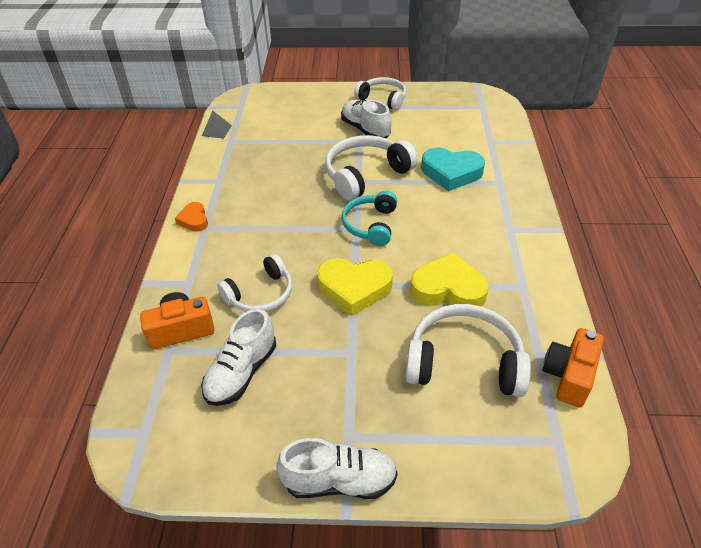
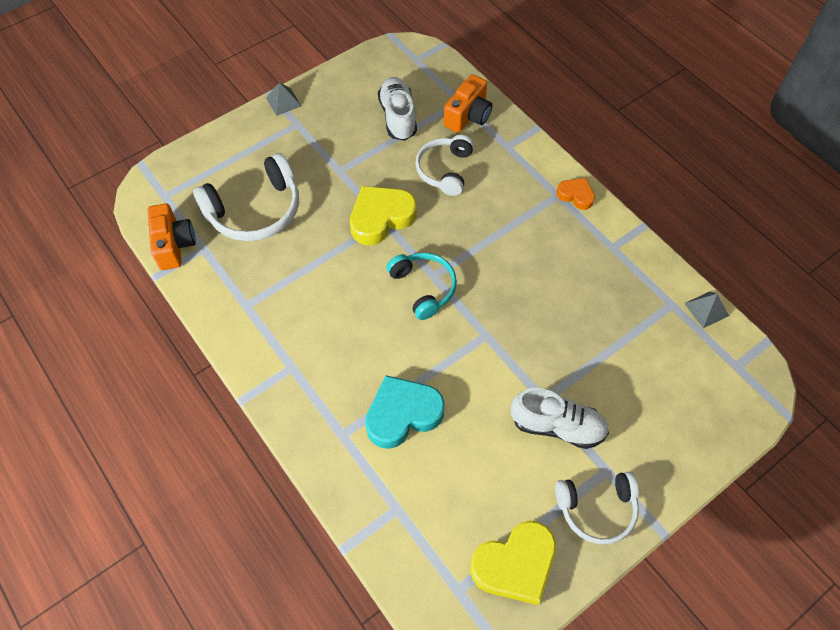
camera: 140 degrees right, 15 degrees up
white shoe [276,438,398,499] -> grey pyramid [266,82,301,116]
white headphones [325,135,418,201] -> none
yellow heart [410,253,489,307] -> yellow heart moved to [470,521,556,605]

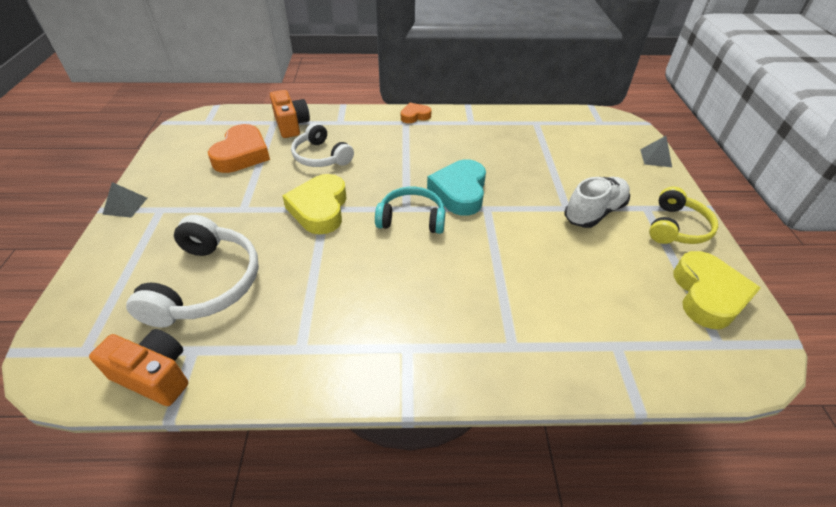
camera: 55 degrees left, 15 degrees down
turquoise heart [365,375,445,449] -> turquoise heart moved to [427,159,486,216]
white shoe [378,77,417,141] -> orange heart [208,124,270,173]
white headphones [555,472,639,544] -> yellow headphones [649,187,718,244]
grey pyramid [684,291,729,328] -> grey pyramid moved to [640,136,672,167]

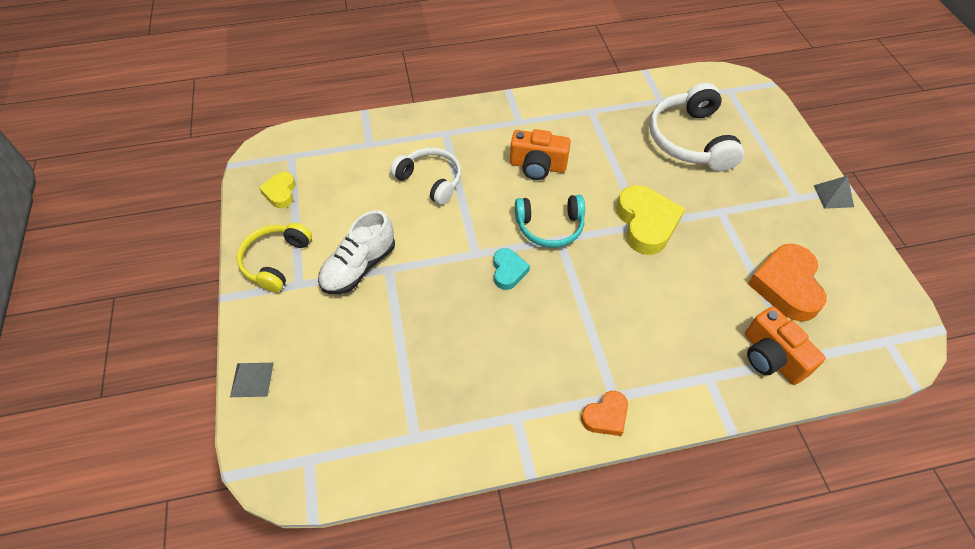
camera: 170 degrees right, 10 degrees up
orange camera [89,329,188,406] -> orange camera moved to [510,129,571,180]
white headphones [291,123,354,167] -> white headphones moved to [390,148,461,205]
turquoise heart [427,159,486,216] -> turquoise heart [493,248,530,290], size x0.55
yellow heart [674,251,761,329] -> yellow heart [259,172,296,208], size x0.55

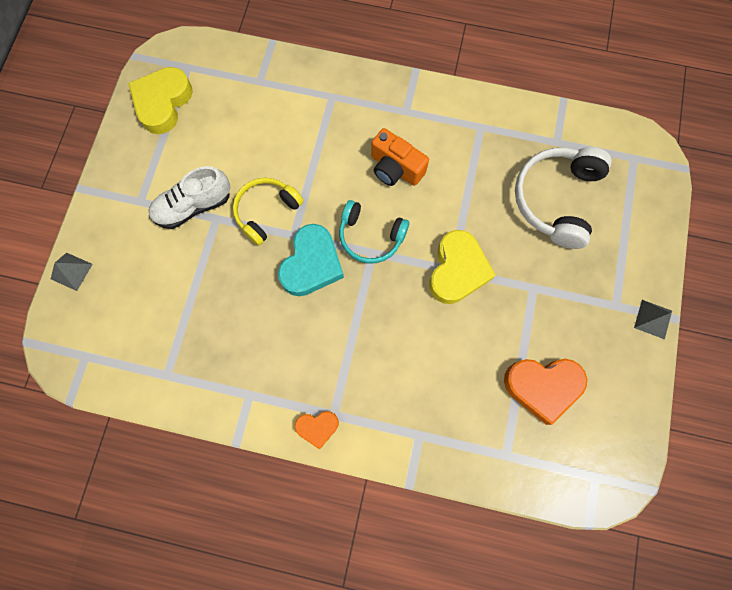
camera: 25 degrees right, 20 degrees up
yellow headphones [237,223,312,293] -> yellow headphones moved to [233,178,304,246]
yellow heart [259,172,296,208] -> yellow heart [128,67,193,134], size x1.81
white headphones [390,148,461,205] -> none
turquoise heart [493,248,530,290] -> turquoise heart [278,224,344,296], size x1.81
orange camera [745,306,826,385] -> none
orange heart [748,244,827,322] -> orange heart turned 120 degrees counterclockwise [504,359,587,425]

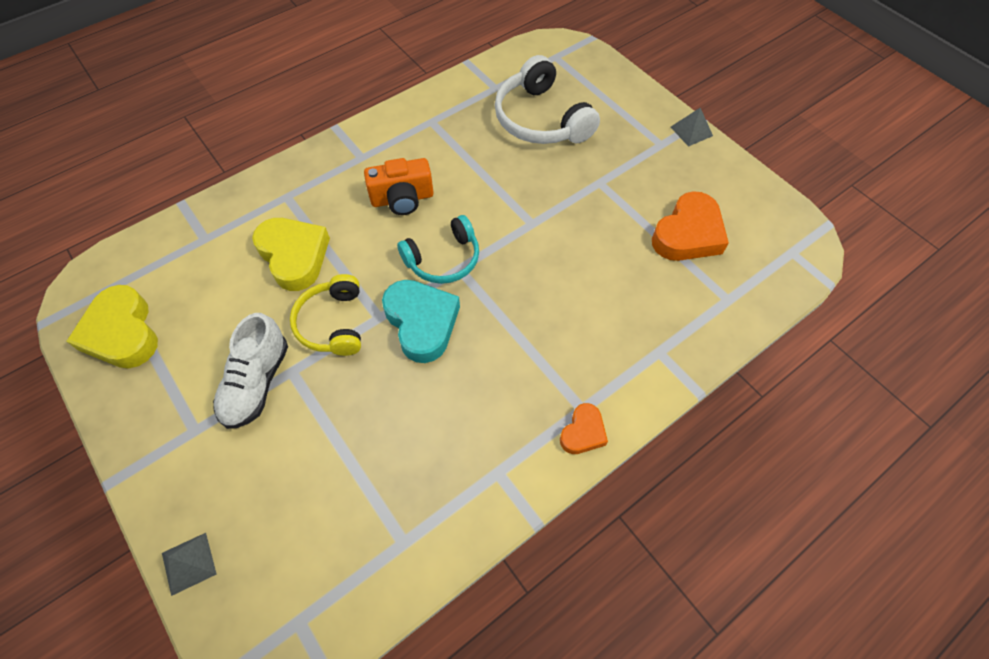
camera: 50 degrees left, 15 degrees down
yellow heart [429,230,496,304] -> yellow heart moved to [252,218,330,291]

